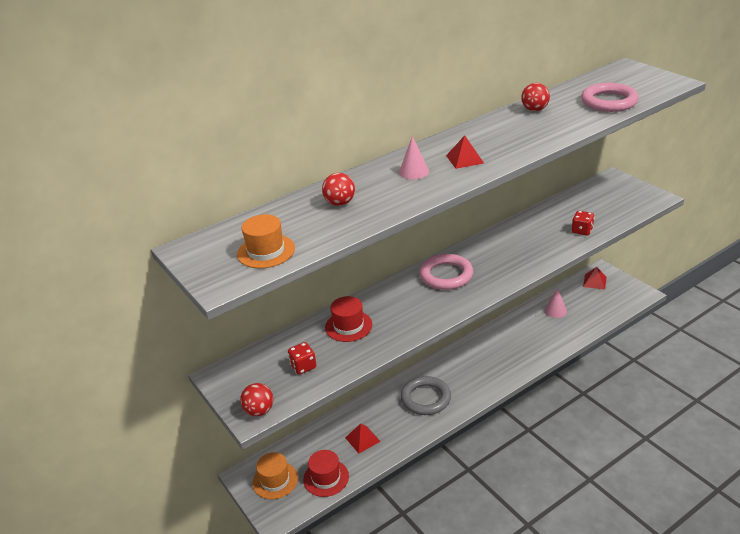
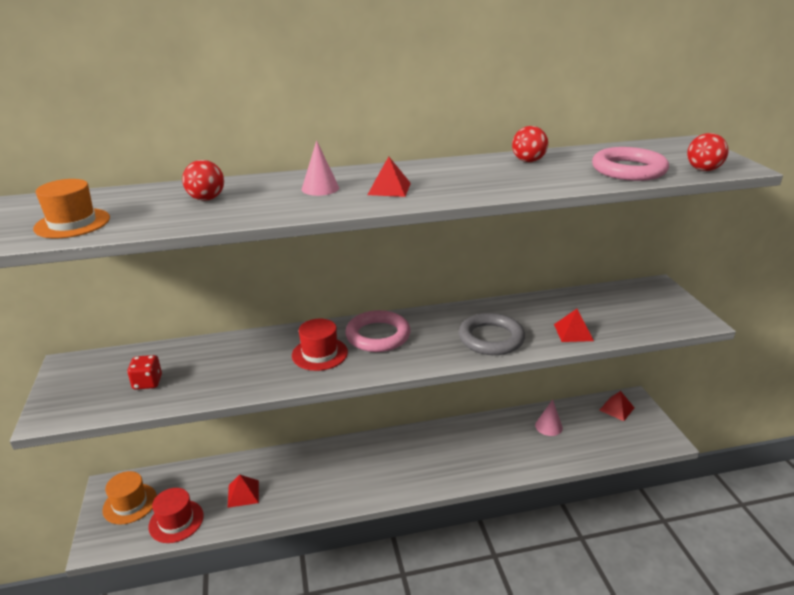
camera: 20 degrees right, 5 degrees down
red ball [240,383,273,416] -> red ball moved to [687,133,728,171]
red hat [325,296,373,342] -> red hat moved to [292,319,348,371]
grey ring [400,376,451,415] -> grey ring moved to [459,313,525,355]
red dice [572,211,595,236] -> red pyramid [554,309,594,342]

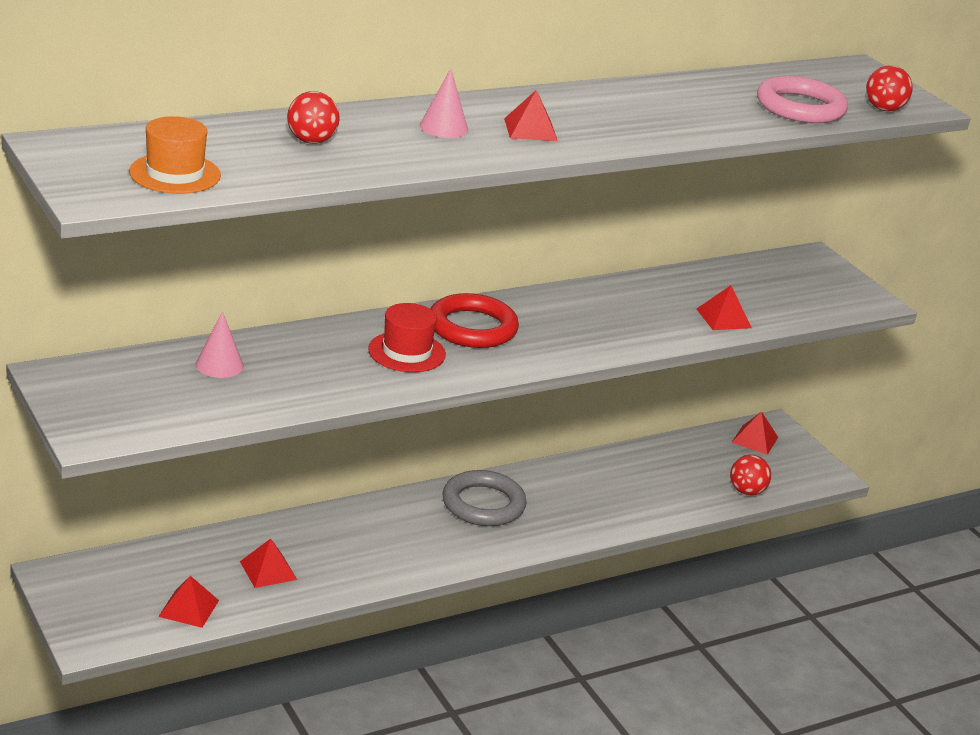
camera: 20 degrees left, 0 degrees up
orange hat [102,471,157,525] -> none
red dice [127,355,162,390] -> none
red hat [148,488,204,543] -> red pyramid [158,576,219,628]
pink ring [345,310,411,352] -> red ring [430,293,519,348]
grey ring [459,313,525,355] -> grey ring moved to [442,470,527,526]
red ball [512,126,548,162] -> red ball moved to [730,455,771,495]
pink cone [535,399,563,436] -> pink cone moved to [195,311,244,378]

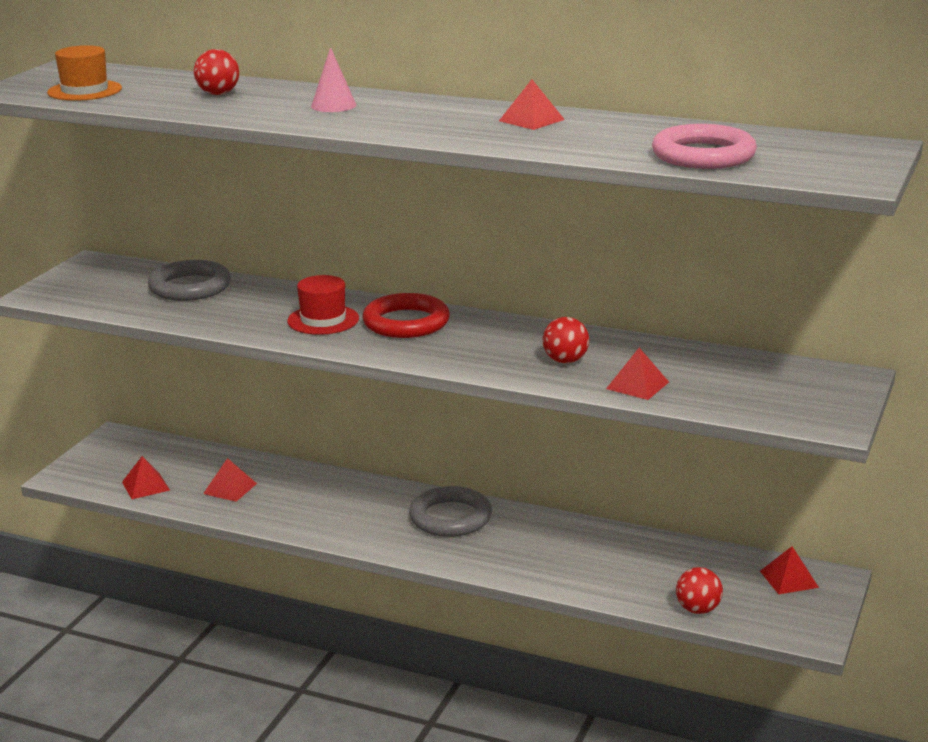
camera: 55 degrees right, 5 degrees down
pink cone [195,311,244,378] -> grey ring [148,260,231,301]
red pyramid [504,90,558,141] -> red pyramid moved to [499,79,565,130]
red ball [866,65,912,111] -> red ball moved to [543,317,589,363]

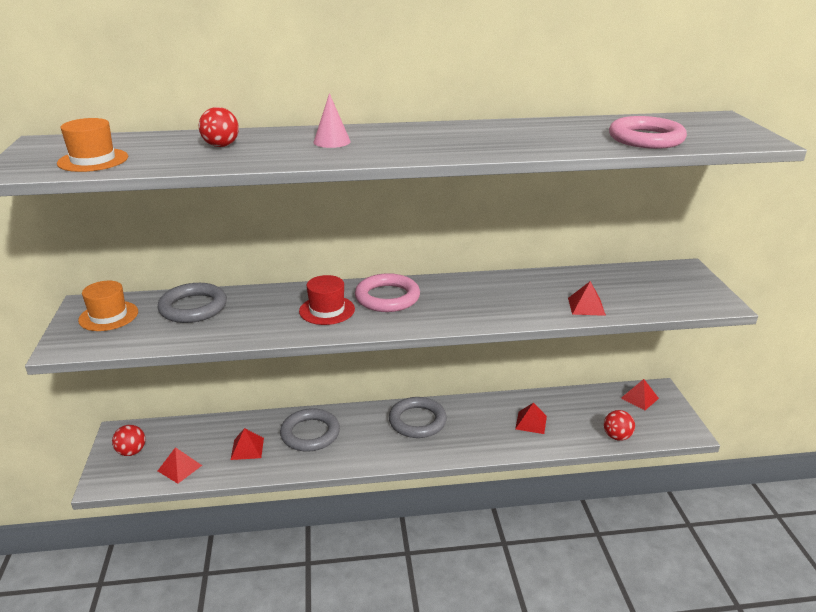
camera: 30 degrees left, 5 degrees up
red ring [362,293,450,338] -> pink ring [355,273,420,312]
red pyramid [499,79,565,130] -> red pyramid moved to [515,403,547,434]
red ball [543,317,589,363] -> red ball moved to [112,425,145,456]
none -> orange hat [78,281,138,331]
none -> grey ring [280,408,340,452]

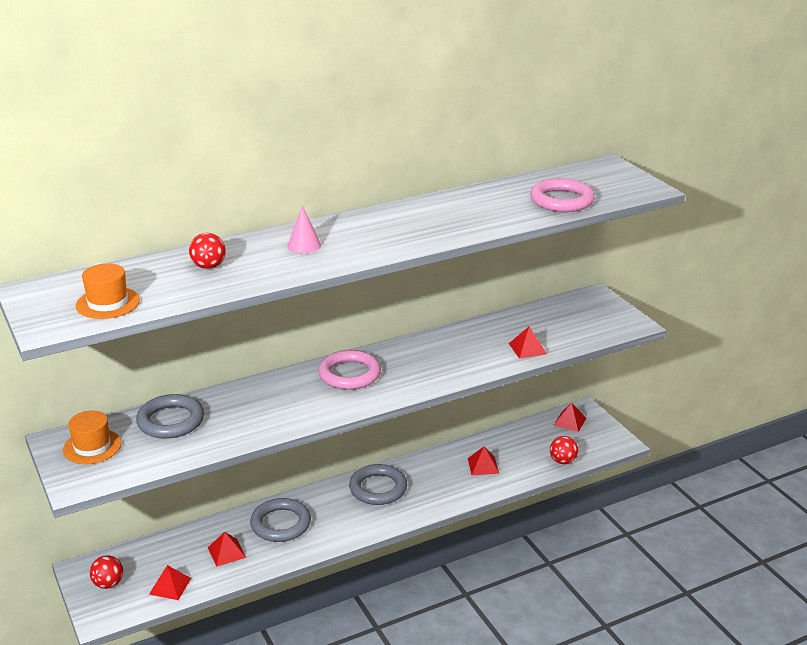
camera: 20 degrees left, 0 degrees up
red hat [299,275,355,325] -> none

